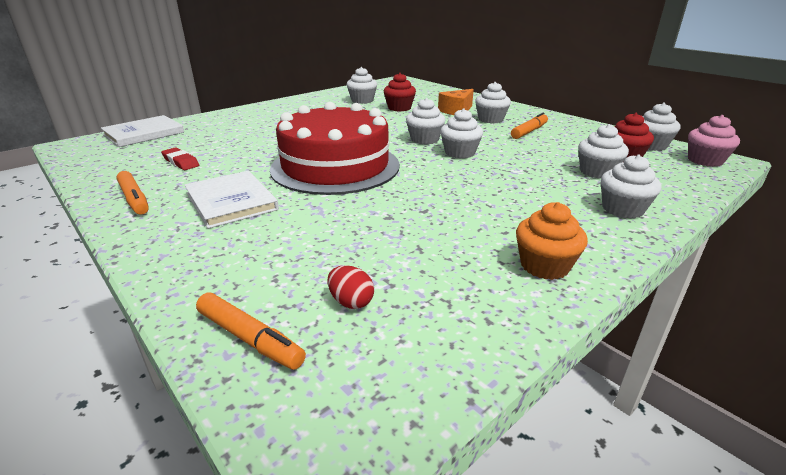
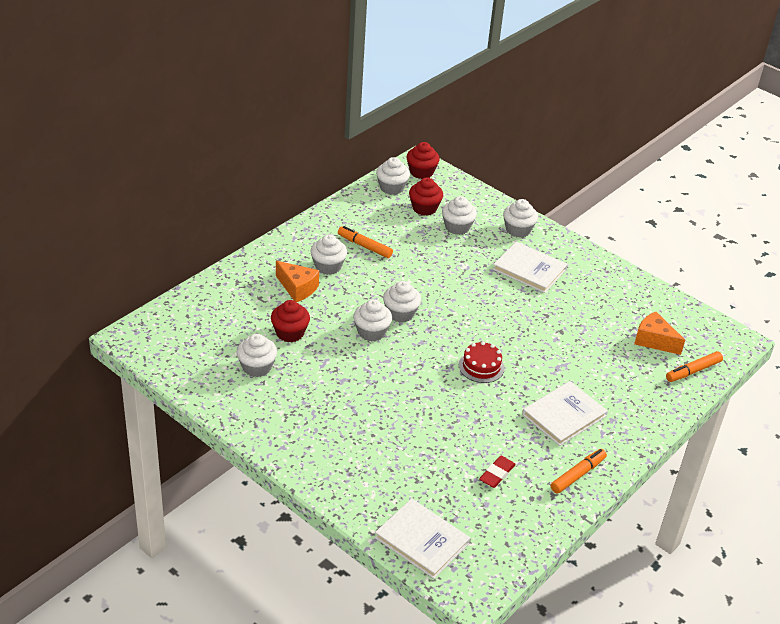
camera: 100 degrees left, 10 degrees up
orange marker [196,293,306,370] -> orange marker turned 150 degrees counterclockwise [666,351,723,382]
red cake [270,102,400,195] -> red cake [459,341,505,383], size x0.41
red egg [328,265,374,309] -> orange cheese [634,312,685,355]
white cupcake [440,108,483,159] -> white cupcake moved to [353,299,392,342]
orange cupcake [516,202,588,280] -> none
pink cupcake [688,115,740,167] -> red cupcake [407,142,440,179]
none -> white book [493,242,568,293]

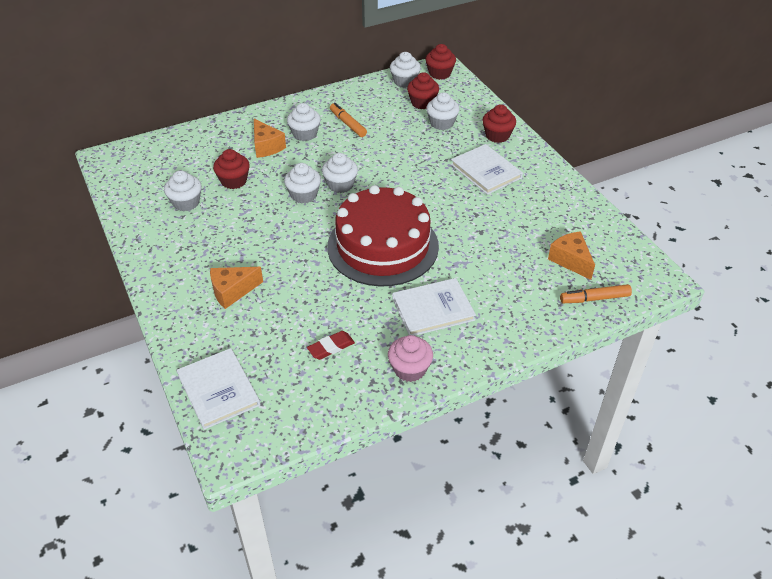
camera: 25 degrees right, 5 degrees up
red cake [459,341,505,383] -> red cake [327,185,439,286], size x2.47
white cupcake [503,199,538,238] -> red cupcake [482,105,516,143]
orange marker [551,449,607,494] -> pink cupcake [388,335,433,382]
none -> orange cheese [210,267,263,309]

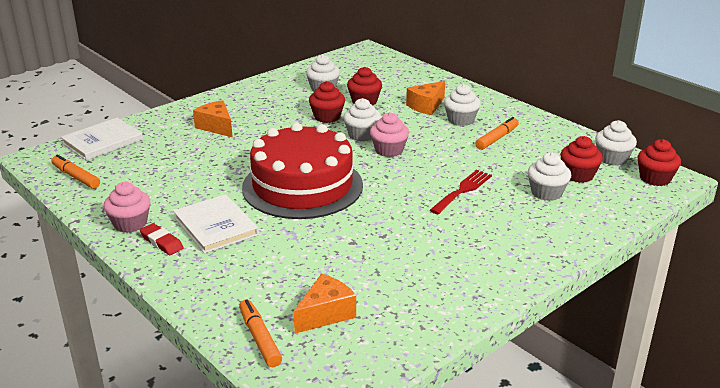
camera: 75 degrees right, 15 degrees down
red eraser [307,331,355,360] -> red eraser moved to [140,223,184,255]
white cupcake [322,153,358,193] -> pink cupcake [370,112,409,157]
white book [451,144,523,195] -> none
red cupcake [482,105,516,143] -> red cupcake moved to [309,81,345,123]
none -> orange marker [51,154,100,189]
none -> red fork [430,170,492,215]

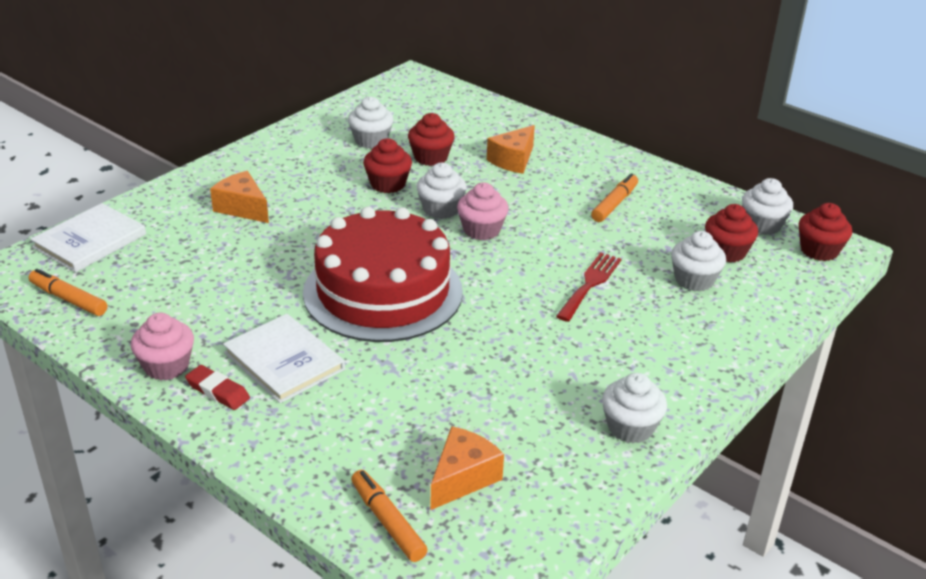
camera: 10 degrees left, 5 degrees up
white cupcake [444,84,481,126] -> white cupcake moved to [602,373,667,443]

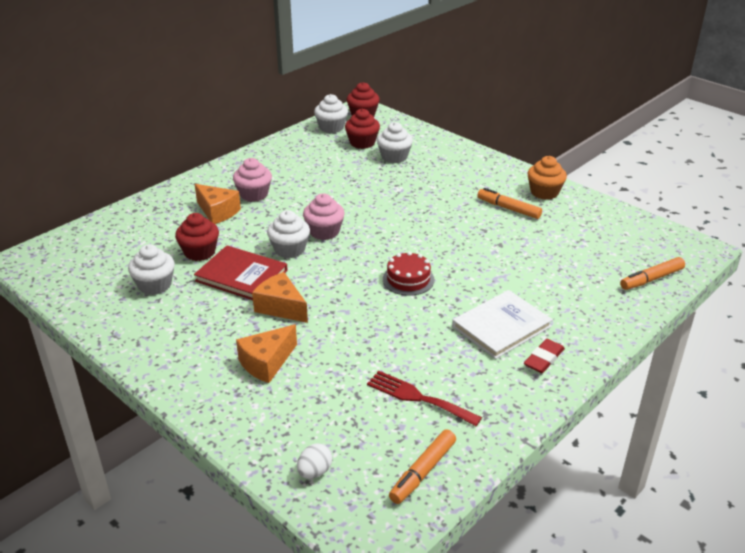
camera: 85 degrees left, 0 degrees up
white book [30,203,146,273] -> white egg [297,443,333,479]
pink cupcake [131,313,194,380] -> pink cupcake moved to [233,158,272,202]
red cake [303,207,463,342] -> red cake [383,251,435,296], size x0.41
red cupcake [363,138,412,193] -> red book [194,246,288,300]
orange cheese [430,426,504,510] -> orange cheese moved to [252,272,308,323]
red fork [556,252,621,322] -> red fork moved to [367,371,482,426]
orange marker [591,173,638,222] -> orange marker moved to [477,188,542,219]
white cupcake [602,373,667,443] -> orange cupcake [527,156,567,200]

